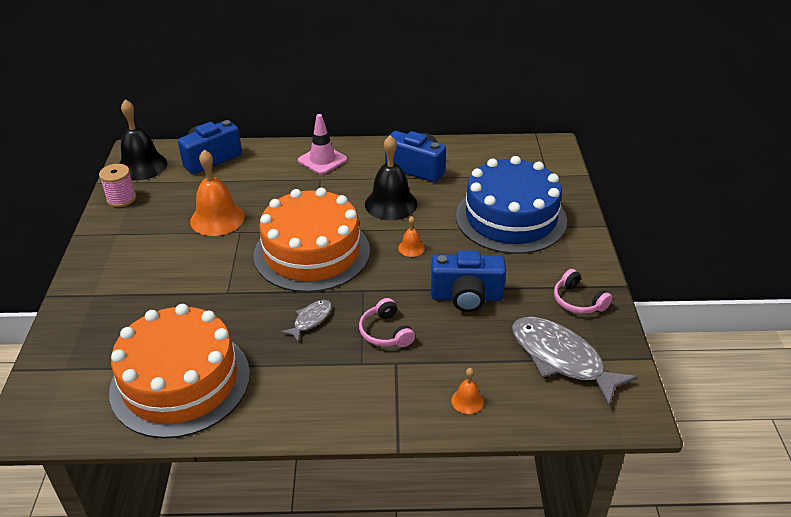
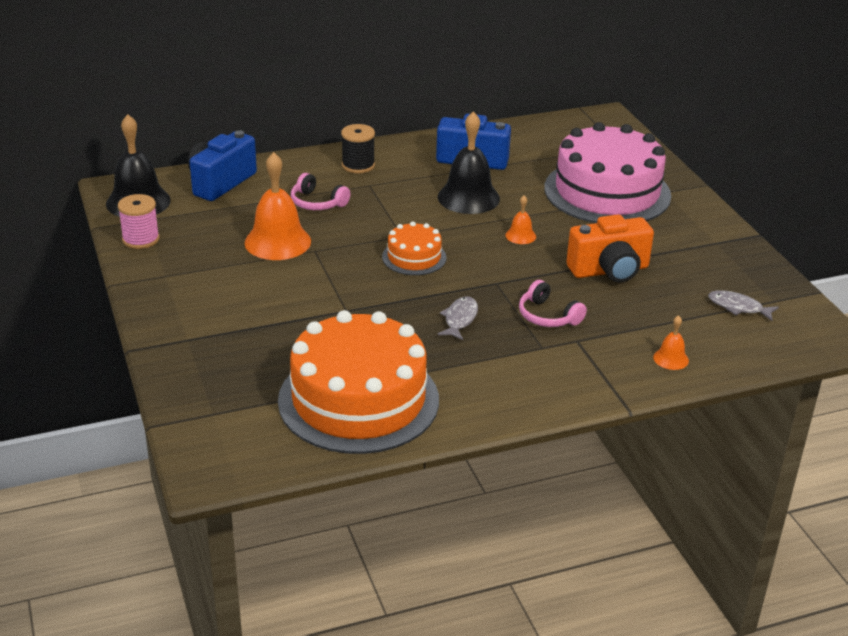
camera: 20 degrees left, 5 degrees down
orange cake [254,188,370,292] -> orange cake [382,221,447,275], size x0.47
pink traffic cone [298,114,347,175] -> black spool [341,124,375,173]
blue camera [431,250,506,312] -> orange camera [566,214,654,282]
blue cake [456,156,567,254] -> pink cake [544,122,671,223]
grey fish [512,317,638,407] -> grey fish [708,290,779,321], size x0.49
pink headphones [554,269,613,314] -> pink headphones moved to [291,173,350,210]

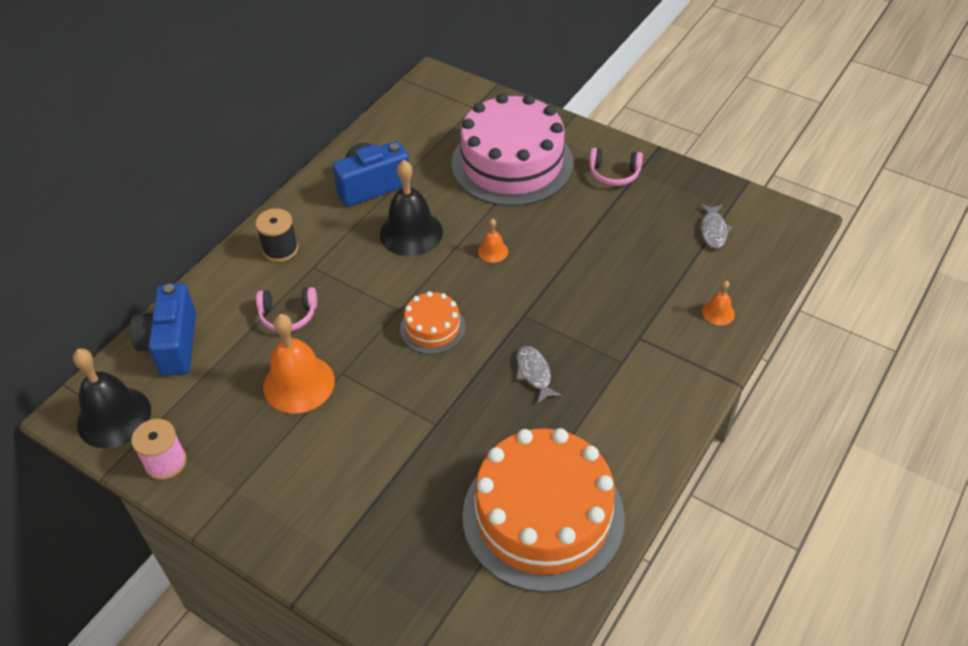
camera: 35 degrees left, 15 degrees up
pink headphones [519,280,587,327] -> pink headphones moved to [589,148,643,186]
orange camera [566,214,654,282] -> none
grey fish [708,290,779,321] -> grey fish turned 75 degrees counterclockwise [700,204,733,249]

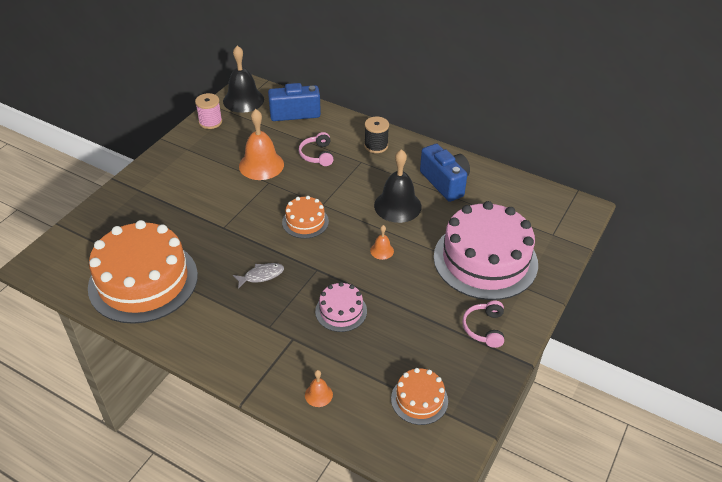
camera: 85 degrees right, 5 degrees down
grey fish [700,204,733,249] -> orange cake [391,368,448,425]
none -> pink cake [315,282,367,332]

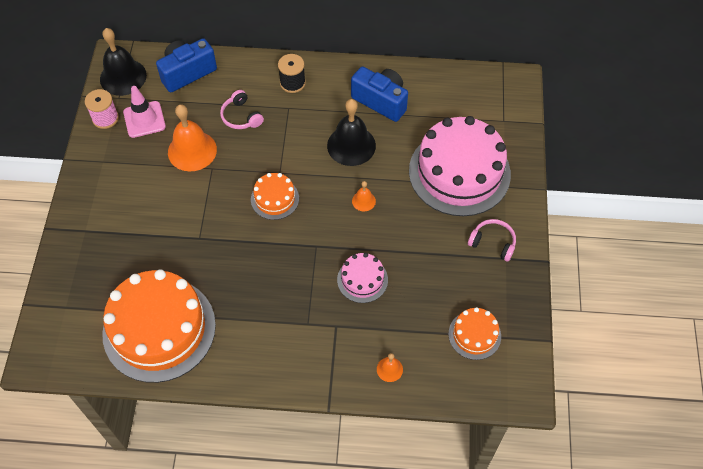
camera: 25 degrees left, 15 degrees up
grey fish [233,263,284,289] -> none
pink headphones [462,301,504,348] -> pink headphones turned 135 degrees clockwise [468,219,516,262]
none -> pink traffic cone [123,86,166,138]

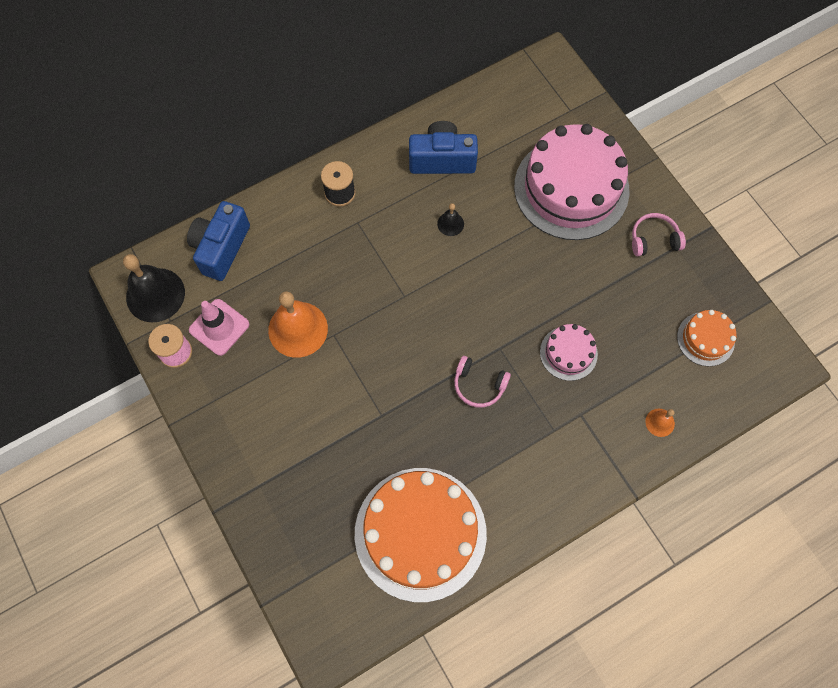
camera: 35 degrees left, 10 degrees up
pink headphones [220,90,264,129] -> pink headphones moved to [454,356,511,408]
orange cake [251,173,299,220] -> none
black bell [327,99,376,166] -> black bell [437,203,464,236], size x0.47
orange bell [352,181,376,211] -> none

